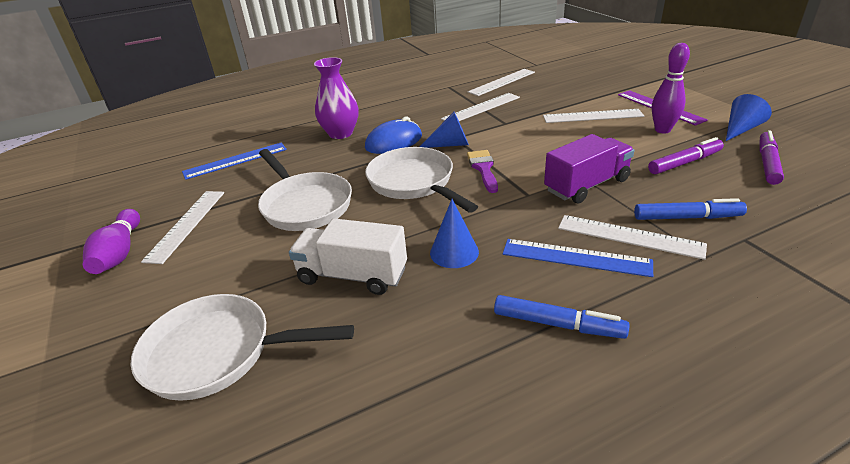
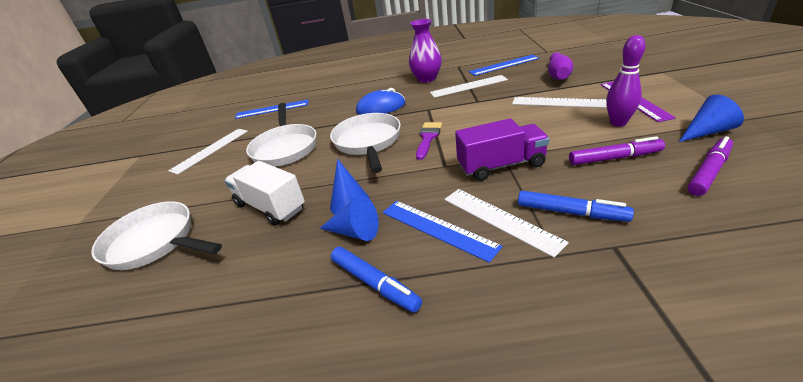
camera: 25 degrees right, 0 degrees up
purple bowling pin [83,209,140,274] -> purple bowling pin moved to [548,52,573,80]
purple vase [314,57,359,139] -> purple vase moved to [409,19,442,83]
blue cone [419,112,469,148] -> blue cone moved to [320,195,379,241]
white ruler [468,69,535,96] -> blue ruler [469,55,540,76]

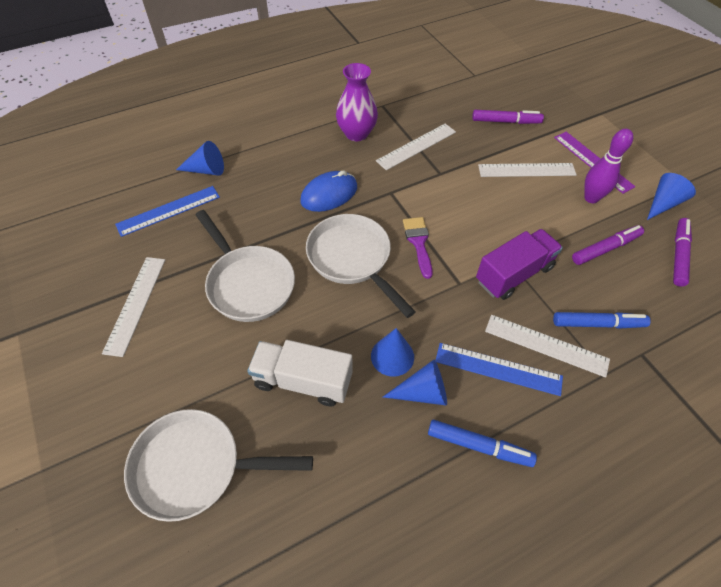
camera: 30 degrees left, 20 degrees up
blue ruler [469,55,540,76] -> none
purple bowling pin [548,52,573,80] -> purple marker [472,110,544,124]
none -> blue cone [176,141,224,176]

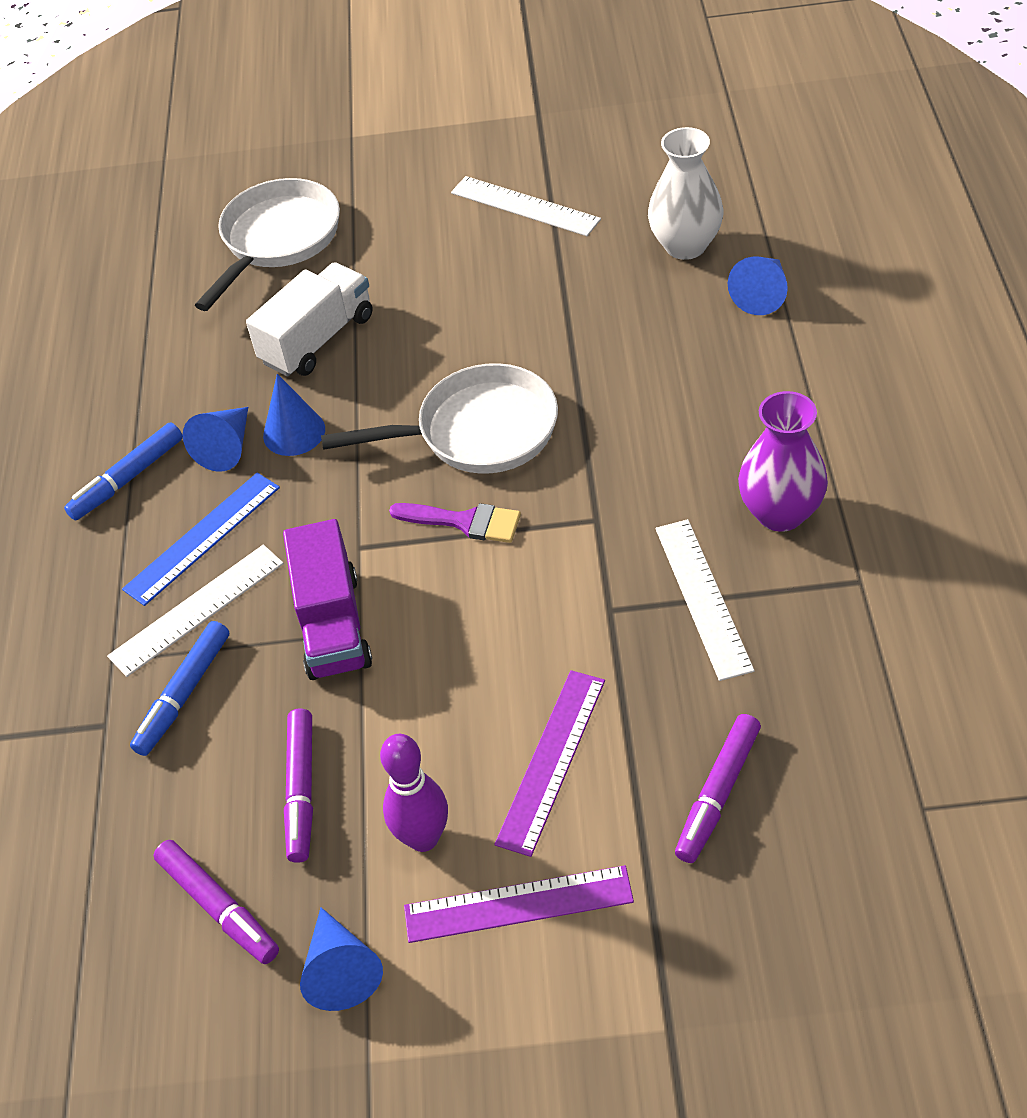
camera: 120 degrees right, 5 degrees down
blue ruler [115,186,220,237] -> white vase [648,127,723,260]
white pan [195,210,295,322] -> none
blue mouse [300,170,357,212] -> none
white ruler [478,163,577,177] -> purple ruler [494,670,605,857]

